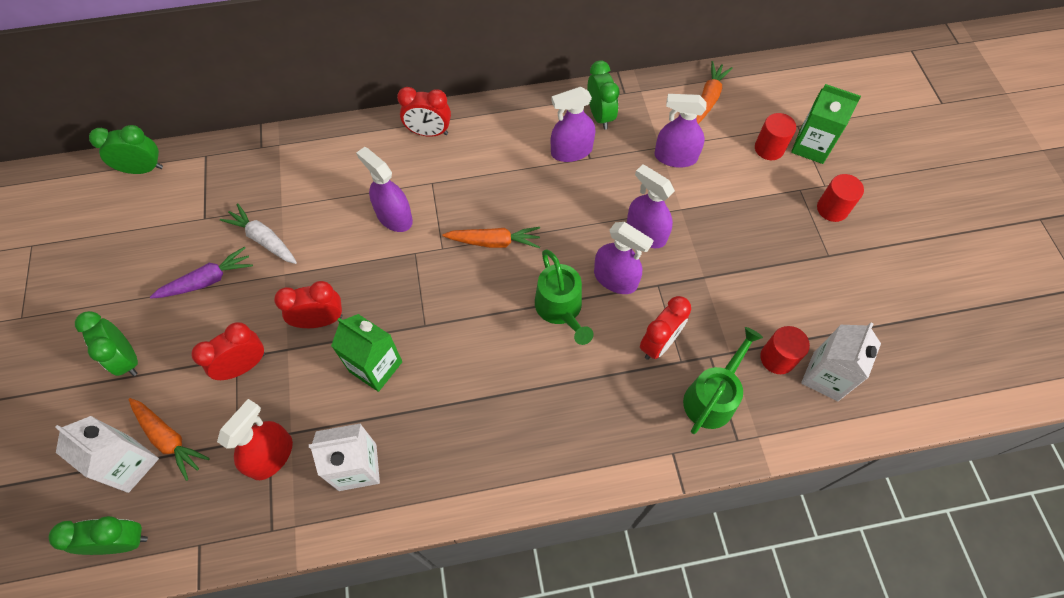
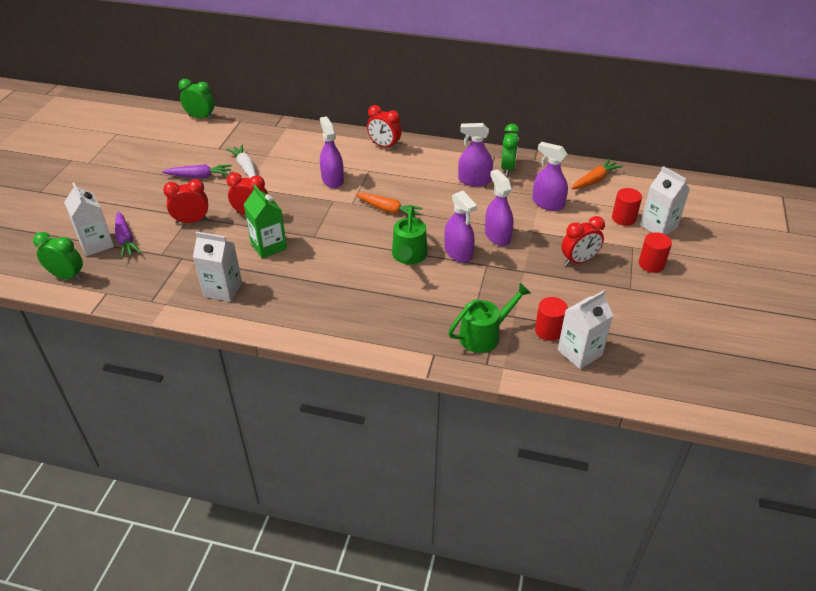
camera: 25 degrees right, 20 degrees down
green clock [75,311,138,376] -> none
orange carrot [128,398,210,481] -> purple carrot [115,212,141,259]
red spray bottle [217,399,293,480] -> none
red clock [640,296,691,360] -> red clock moved to [561,216,605,266]
green carton [791,84,861,164] -> white carton [640,166,690,235]

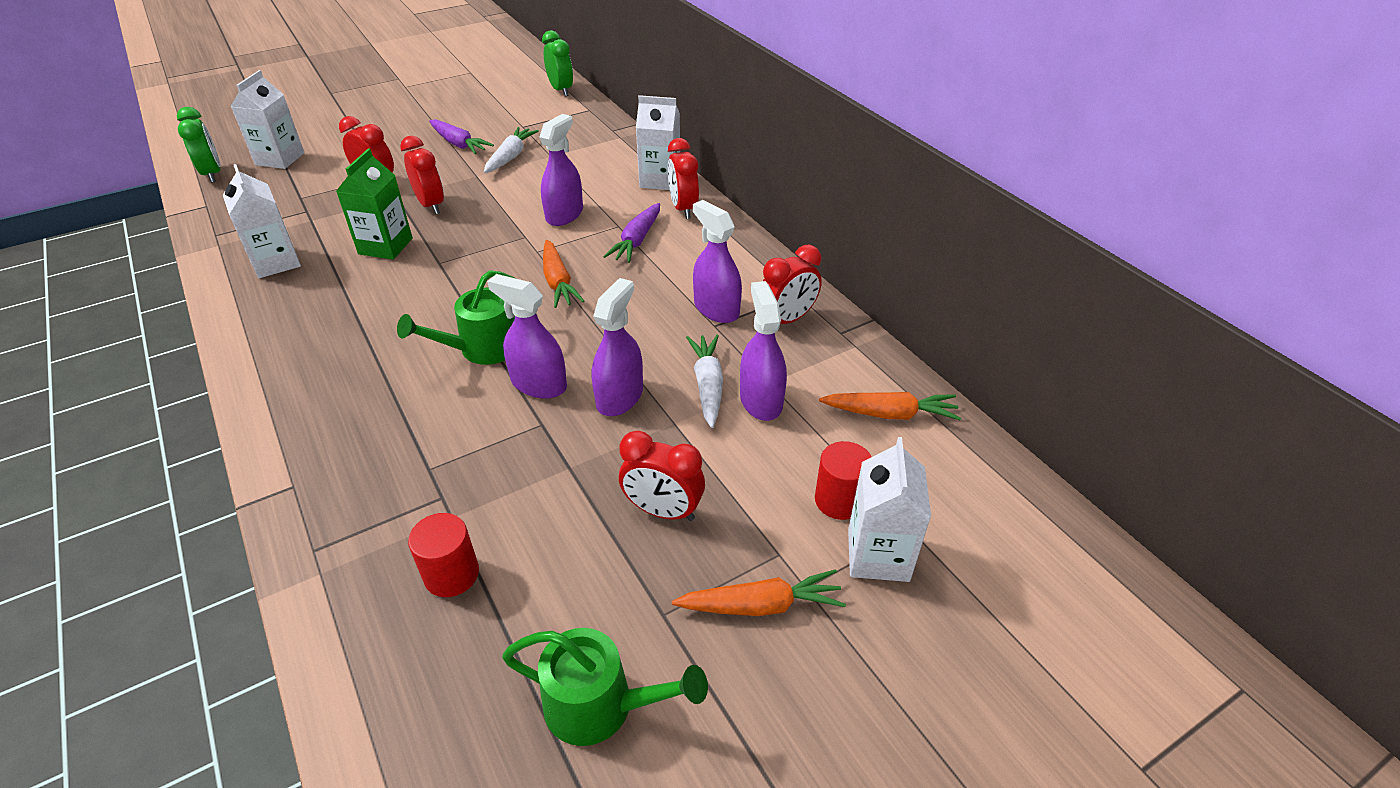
camera: 45 degrees right, 0 degrees up
purple carrot [115,212,141,259] -> purple carrot moved to [603,203,660,263]
purple spray bottle [445,191,477,263] -> purple spray bottle turned 105 degrees clockwise [487,274,567,399]
green watering can [448,283,531,353] -> green watering can moved to [502,628,708,746]
green clock [501,124,519,176] -> red clock [763,245,822,324]
white carton [558,290,613,369] -> white carton moved to [636,95,680,190]
red cylinder [639,232,672,273] -> orange carrot [672,569,846,616]
none -> white carrot [686,335,723,428]

